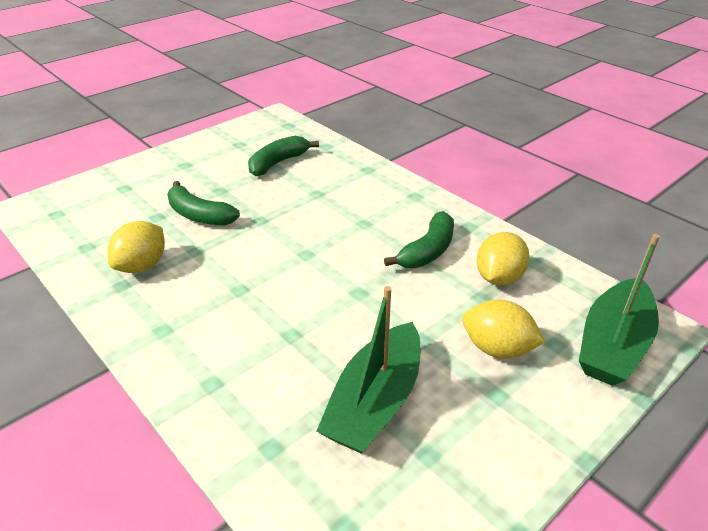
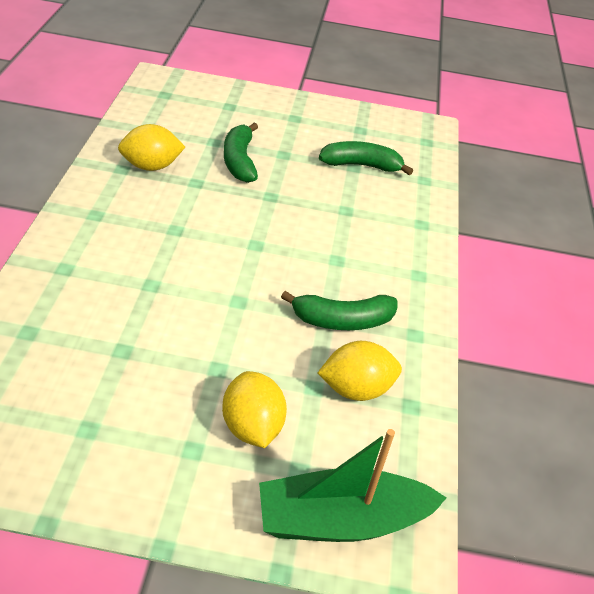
camera: 45 degrees right, 5 degrees up
green boat [316,286,420,454] -> none

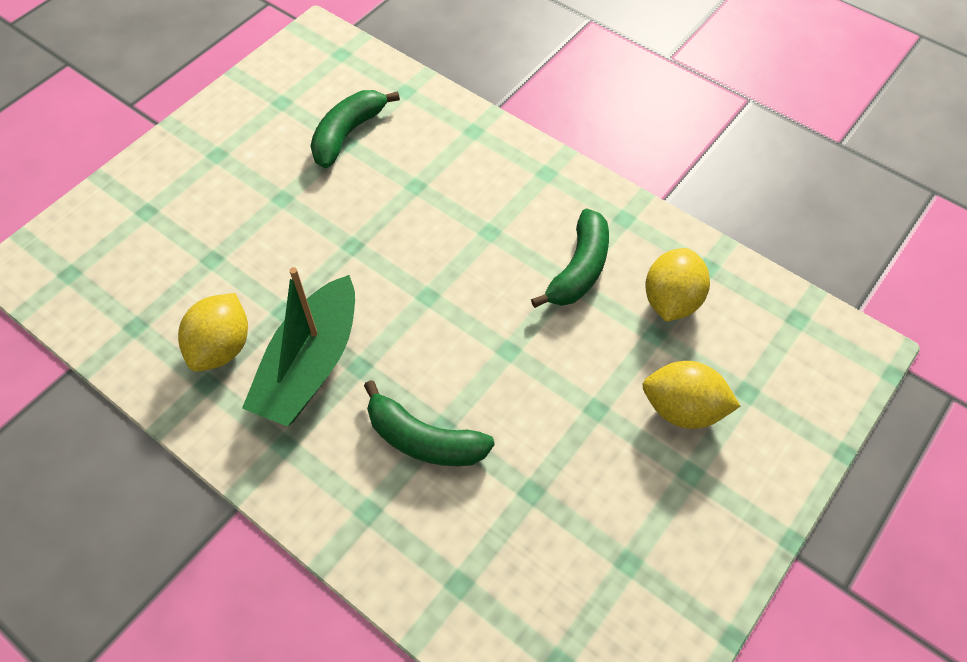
camera: 55 degrees left, 15 degrees up
green banana [224,123,258,183] -> green banana moved to [364,380,495,466]
green boat [259,429,447,542] -> green boat moved to [242,267,355,426]

